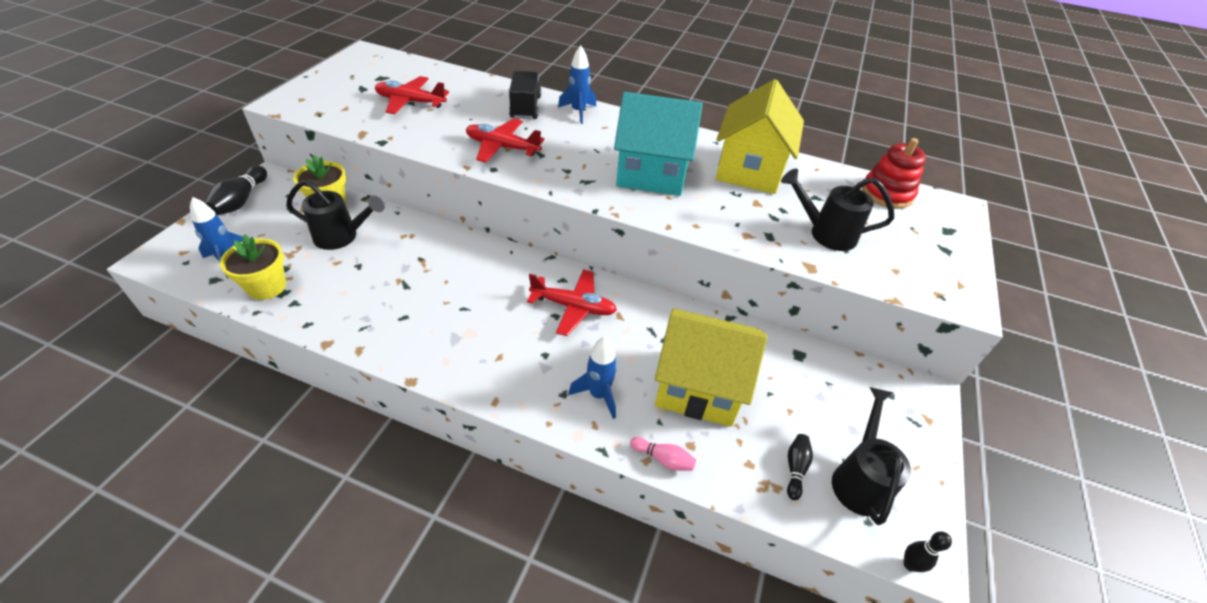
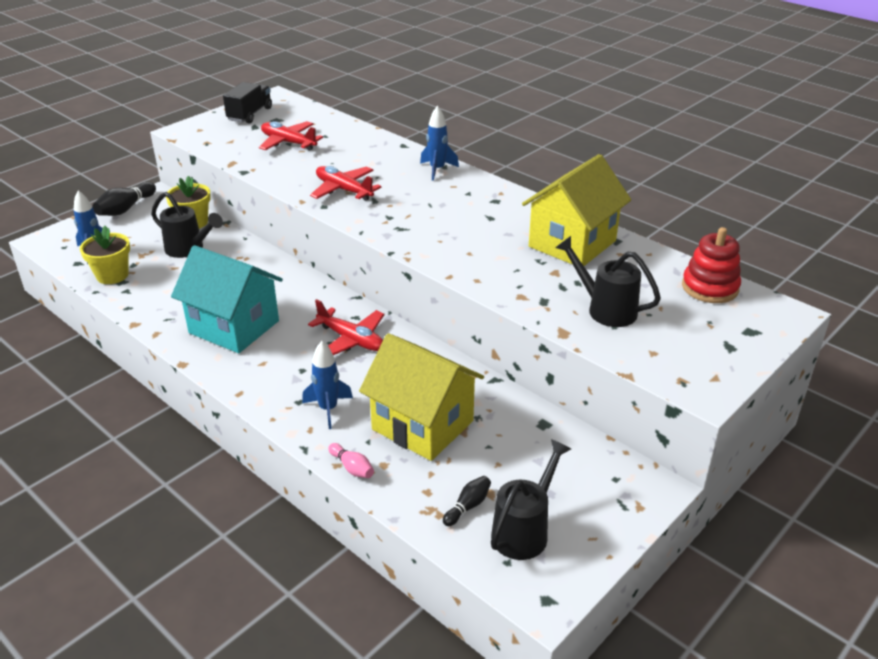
camera: 25 degrees right, 10 degrees down
black truck [509,71,541,119] -> black truck moved to [223,82,272,123]
turquoise house [614,92,703,196] -> turquoise house moved to [171,245,283,353]
black bowling pin [903,531,952,572] -> none

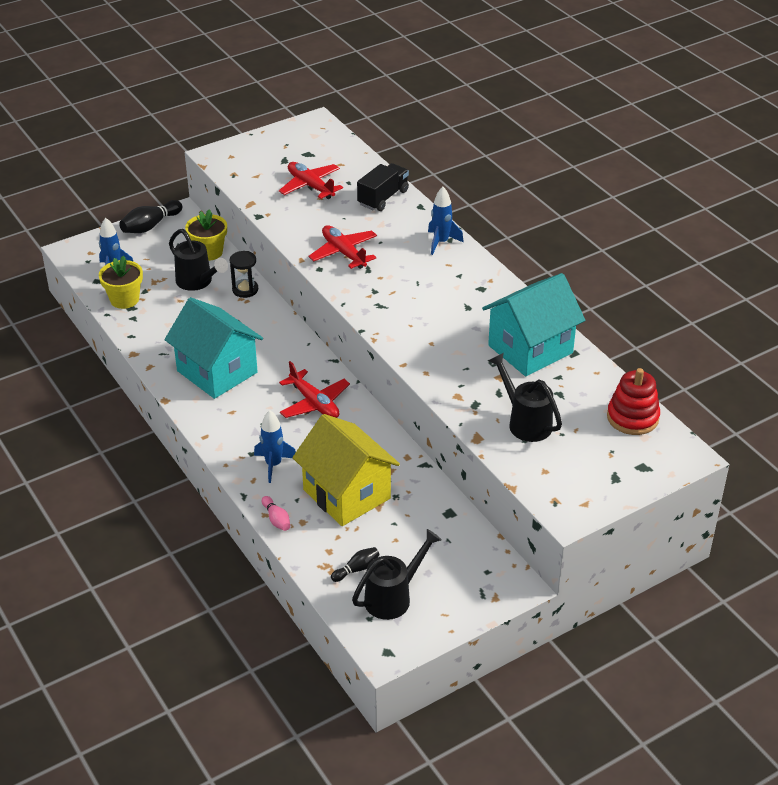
camera: 15 degrees right, 5 degrees up
black truck [223,82,272,123] -> black truck moved to [357,163,409,211]
yellow house [522,154,631,266] -> turquoise house [482,273,585,376]
none -> black hourglass [230,251,258,298]

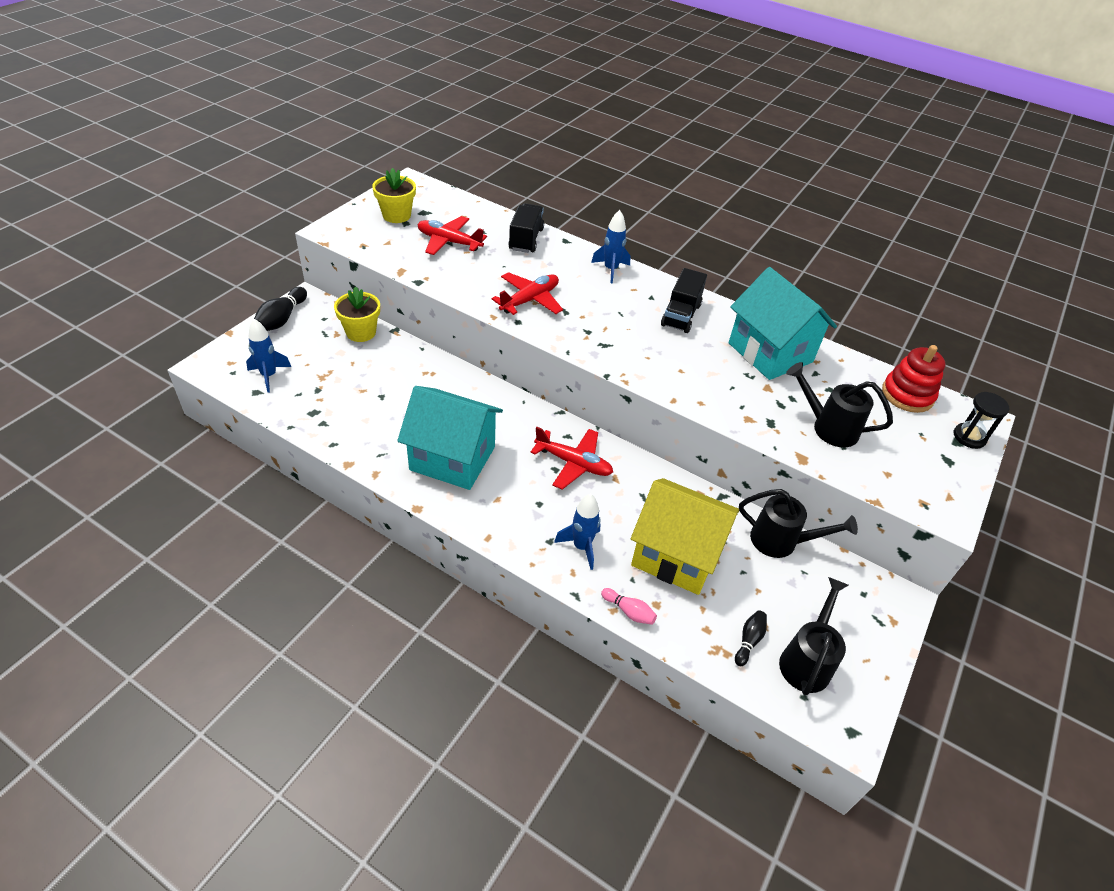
camera: 30 degrees left, 5 degrees up
yellow flower pot [99,256,143,309] -> yellow flower pot moved to [372,168,416,223]
black watering can [169,229,228,291] -> black watering can moved to [739,489,858,558]
black hourglass [230,251,258,298] -> black hourglass moved to [954,392,1010,449]
red plane [308,225,377,269] -> red plane turned 105 degrees clockwise [492,272,563,315]
turquoise house [482,273,585,376] -> turquoise house turned 60 degrees counterclockwise [729,267,837,380]
none -> black truck [661,268,707,333]

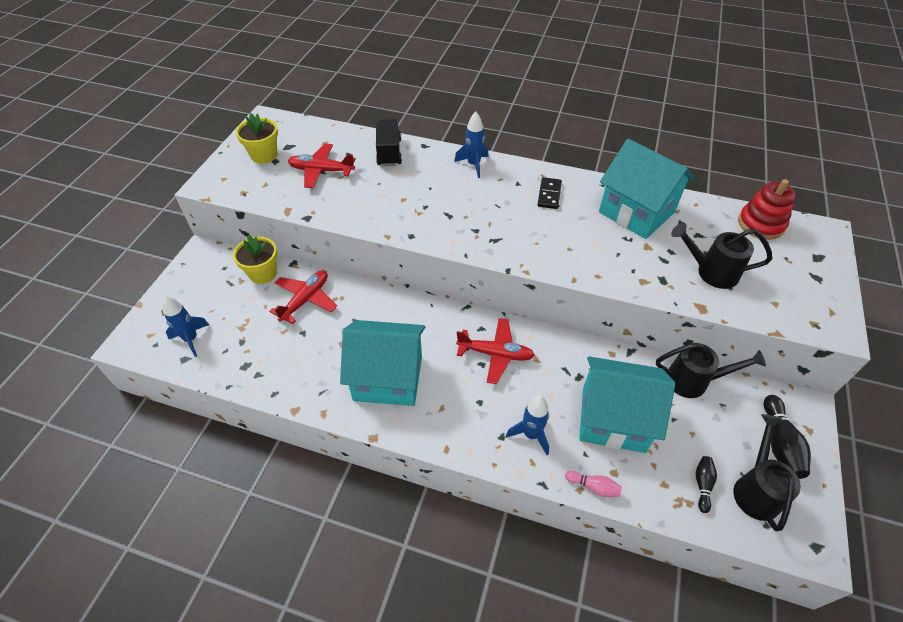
camera: 10 degrees left, 5 degrees up
black bowling pin [254,287,307,331] -> black bowling pin moved to [763,395,811,479]
red plane [492,272,563,315] -> red plane moved to [269,270,337,324]
yellow house [631,478,739,595] -> turquoise house [579,356,675,453]
black truck [661,268,707,333] -> black domino [537,177,562,209]
black hourglass [954,392,1010,449] -> none

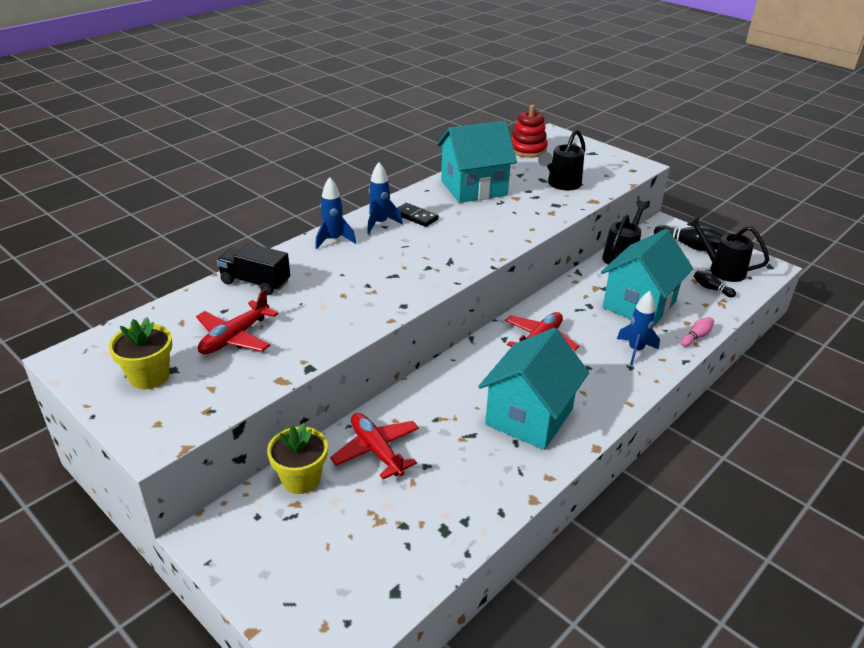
camera: 65 degrees left, 15 degrees down
blue rocket [162,296,209,357] -> blue rocket moved to [367,162,403,234]

